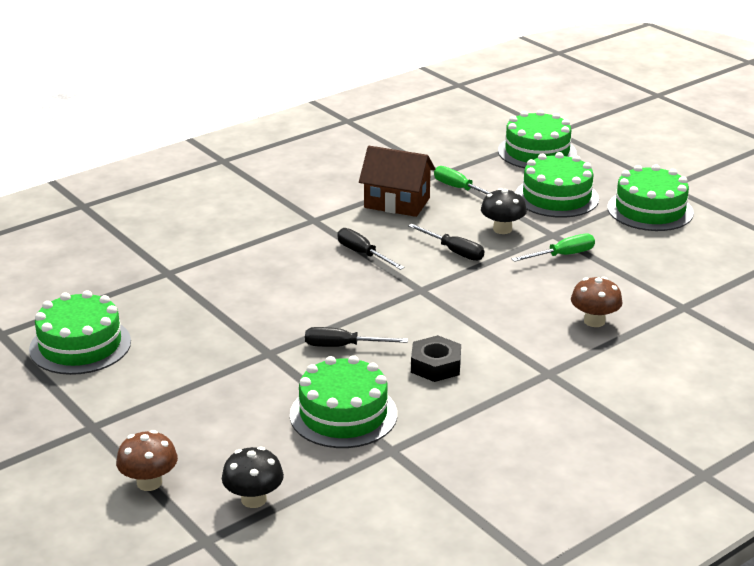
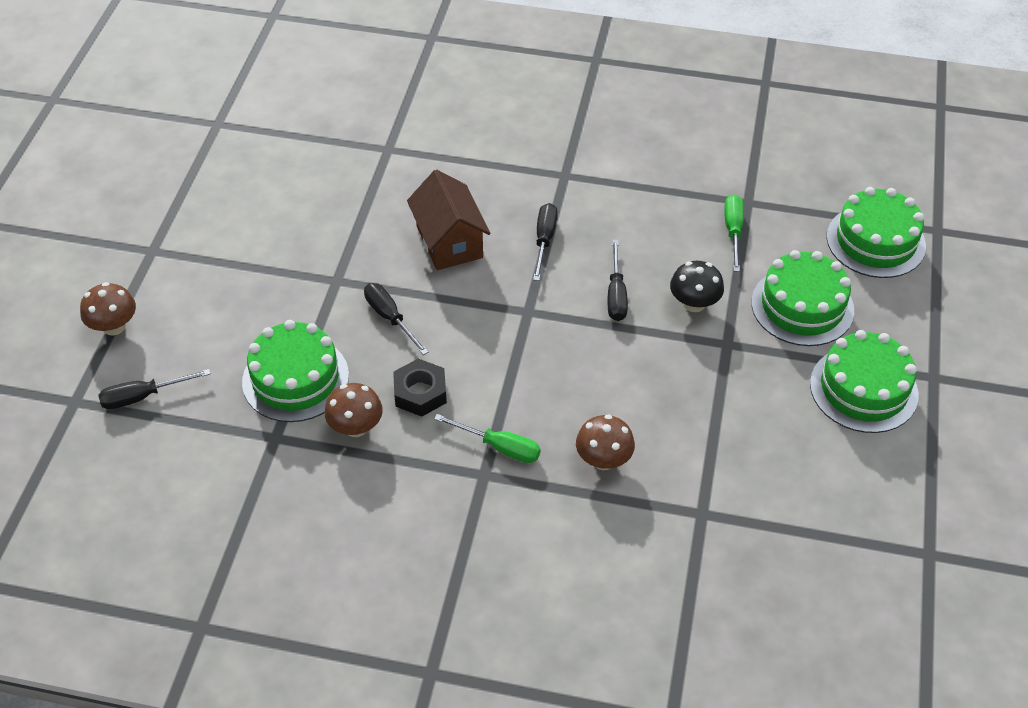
camera: 50 degrees right, 20 degrees up
green cake [29,290,131,375] -> none
black mushroom [222,447,284,508] -> black screwdriver [99,369,211,409]
brown house [359,146,435,217] -> brown house moved to [407,170,491,270]
green screwdriver [512,234,595,262] -> green screwdriver moved to [434,414,541,463]
none -> brown mushroom [325,383,383,437]

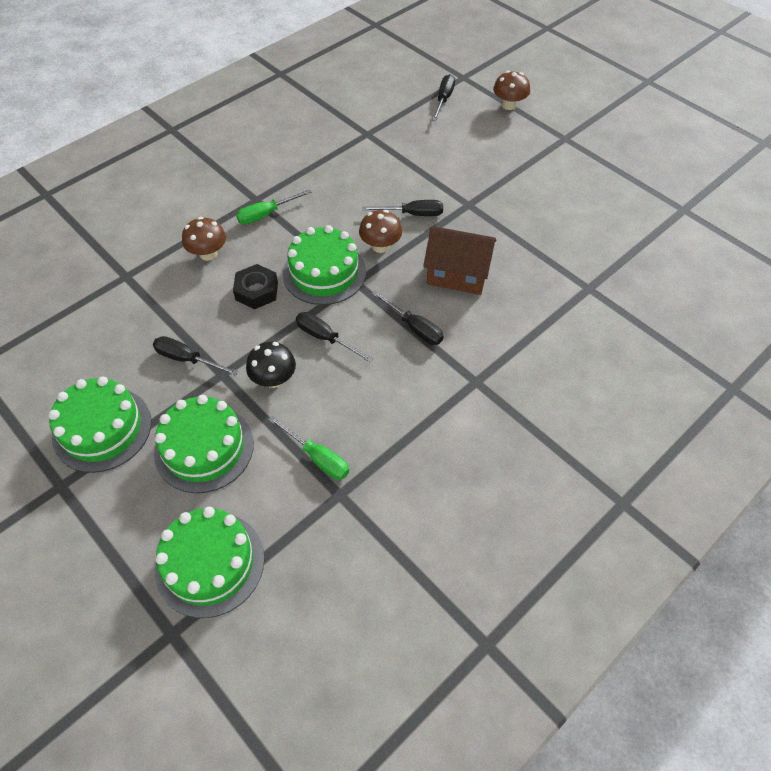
camera: 125 degrees right, 5 degrees up
green cake [242,320,349,422] -> green cake moved to [283,225,366,305]
brown mushroom [325,383,383,437] -> brown mushroom moved to [359,210,402,253]
black nut [393,359,447,417] -> black nut moved to [233,264,278,309]
none -> black screwdriver [153,336,238,376]

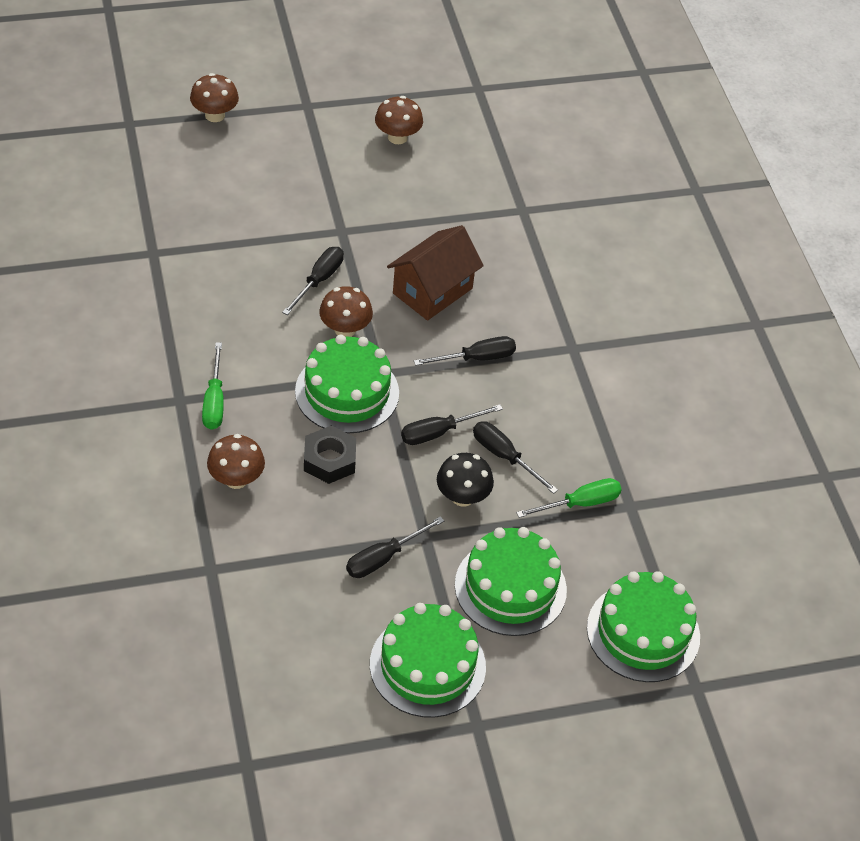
camera: 65 degrees left, 5 degrees down
black screwdriver [432,74,455,121] -> black screwdriver moved to [473,421,558,494]
none -> brown mushroom [375,96,423,144]

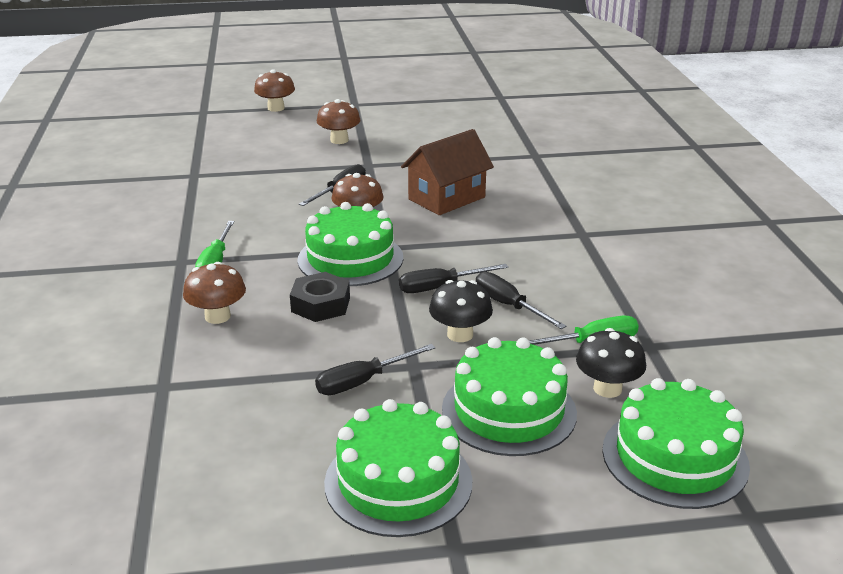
camera: 10 degrees right, 20 degrees down
brown mushroom [375,96,423,144] -> brown mushroom moved to [317,99,361,144]
black screwdriver [414,336,516,366] -> none
none -> black mushroom [576,328,646,398]

